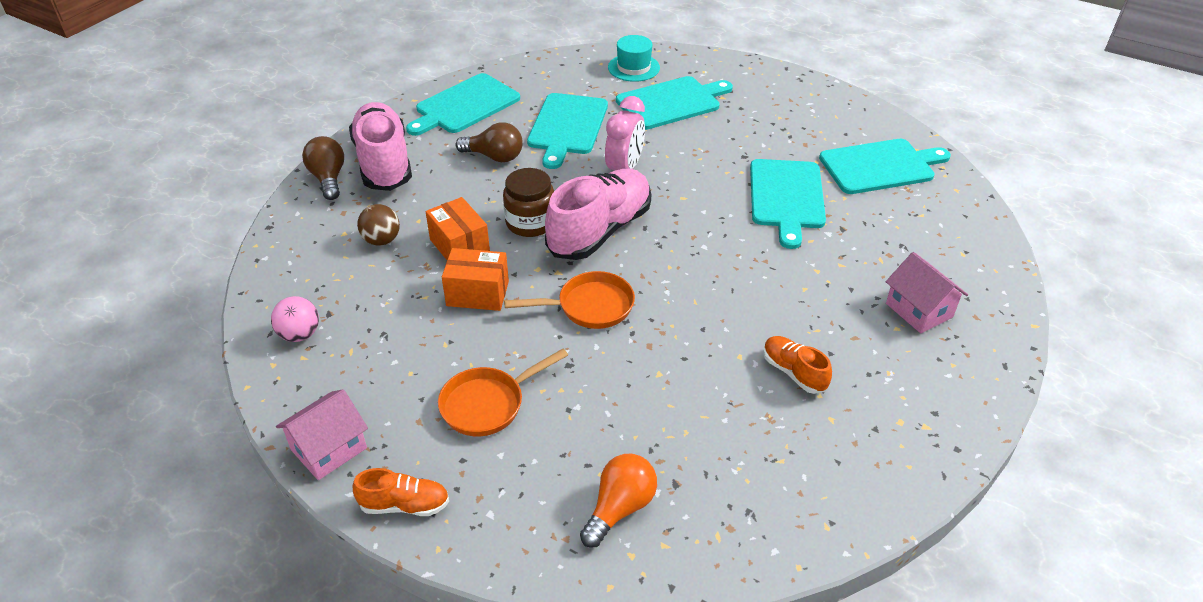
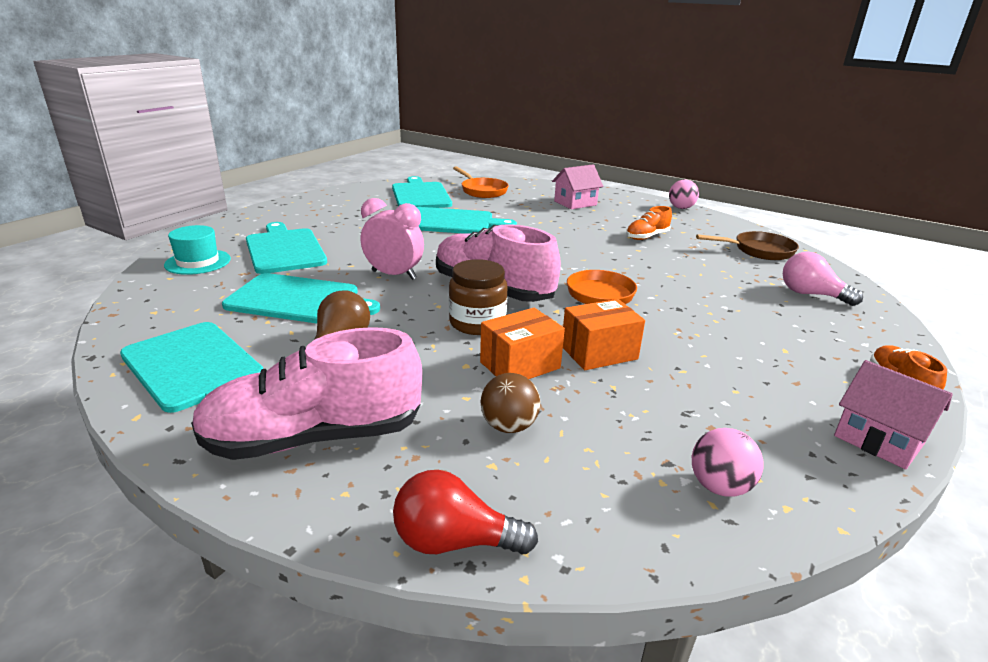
camera: 90 degrees left, 15 degrees down
brown light bulb [302,136,344,200] -> none
orange pan [438,349,568,436] -> orange pan moved to [453,166,509,198]
orange box [442,248,509,311] -> orange box turned 60 degrees clockwise [563,299,645,370]
orange light bulb [580,454,657,548] -> pink light bulb [783,252,863,306]
none -> red light bulb [393,470,538,555]
none -> pink ball [669,179,699,209]
none -> brown pan [696,231,799,260]

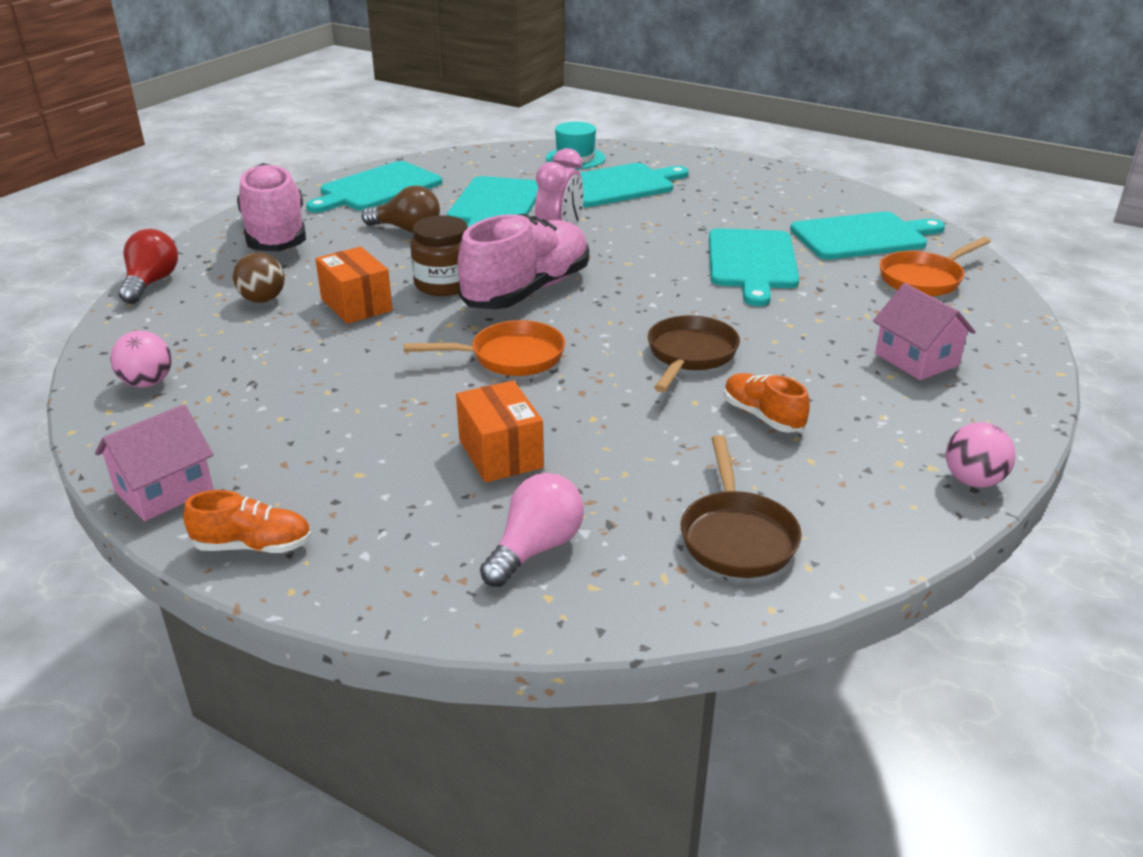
camera: 90 degrees right, 5 degrees up
orange box [563,299,645,370] -> orange box moved to [456,380,544,483]
none -> brown pan [648,315,740,392]

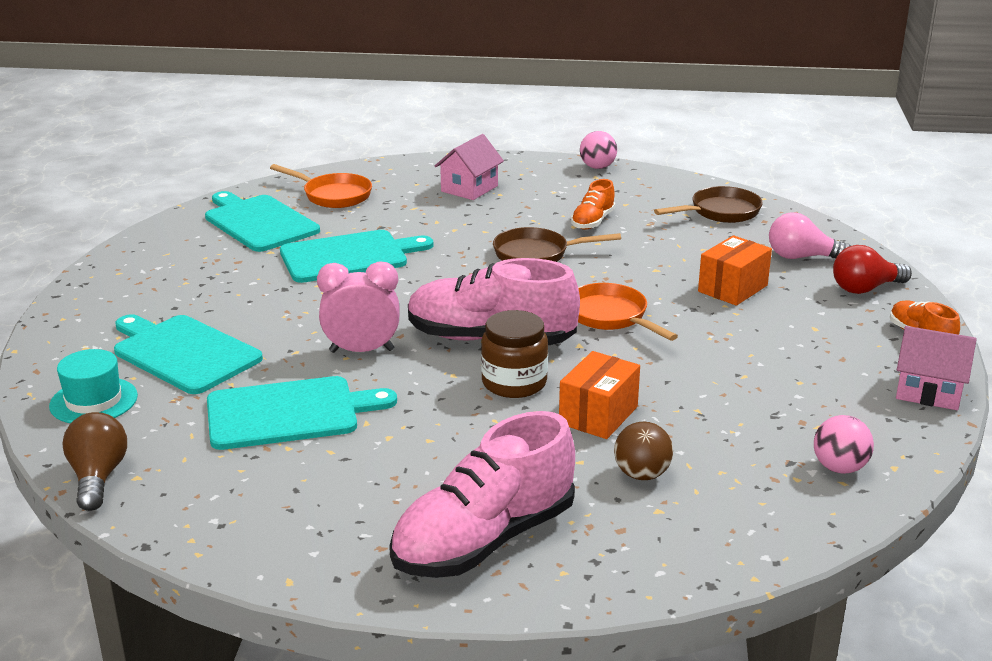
camera: 115 degrees left, 5 degrees down
red light bulb [118,229,178,304] -> red light bulb moved to [833,245,912,294]
turquoise cutting board [306,161,442,213] -> none
brown light bulb [362,185,440,233] -> brown light bulb moved to [62,412,127,511]

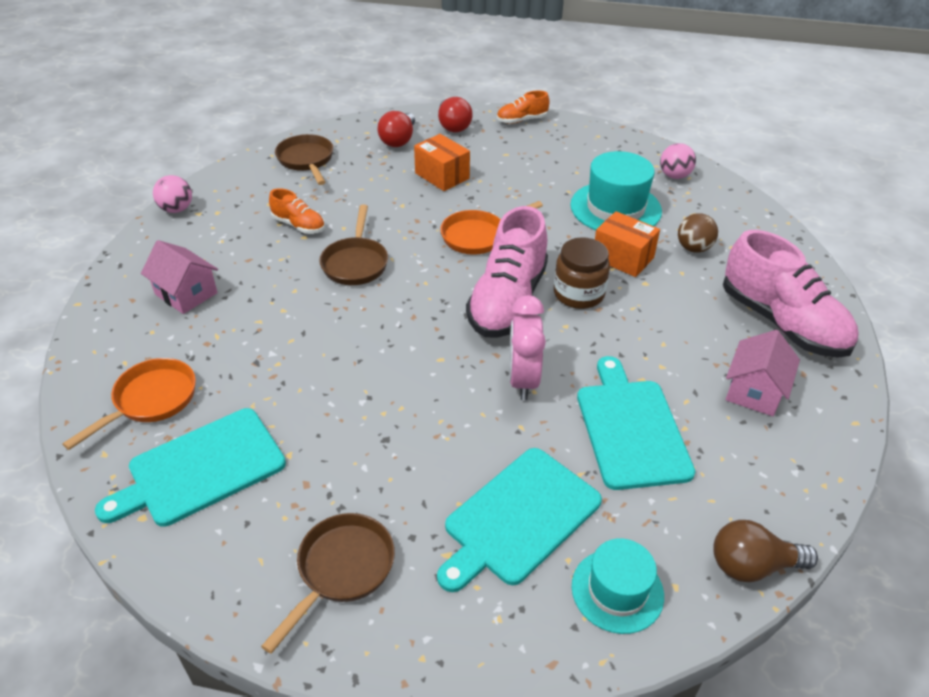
camera: 85 degrees left, 15 degrees up
turquoise cutting board [280,230,434,283] -> none
pink light bulb [769,212,851,259] -> red light bulb [377,111,415,147]
pink house [896,326,977,410] -> pink house moved to [726,330,800,416]
none -> brown pan [261,513,395,654]
none -> turquoise hat [570,151,662,230]

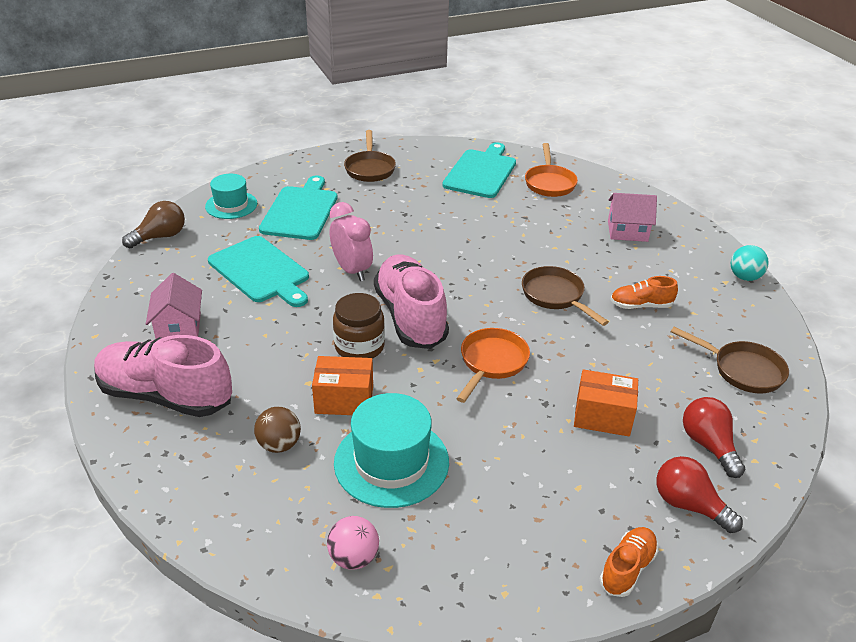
camera: 145 degrees right, 5 degrees down
pink ball [153,175,192,213] -> turquoise ball [731,245,769,281]

